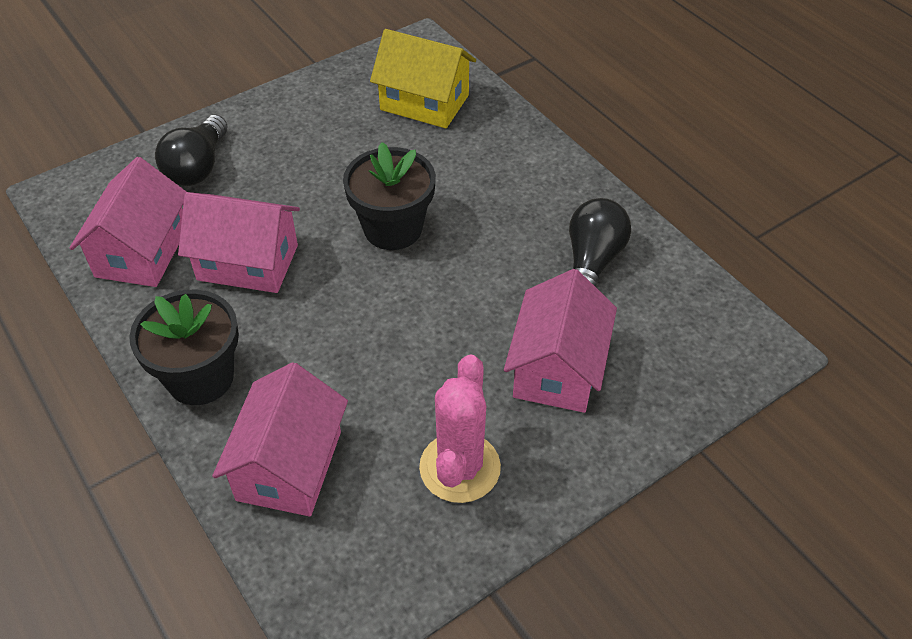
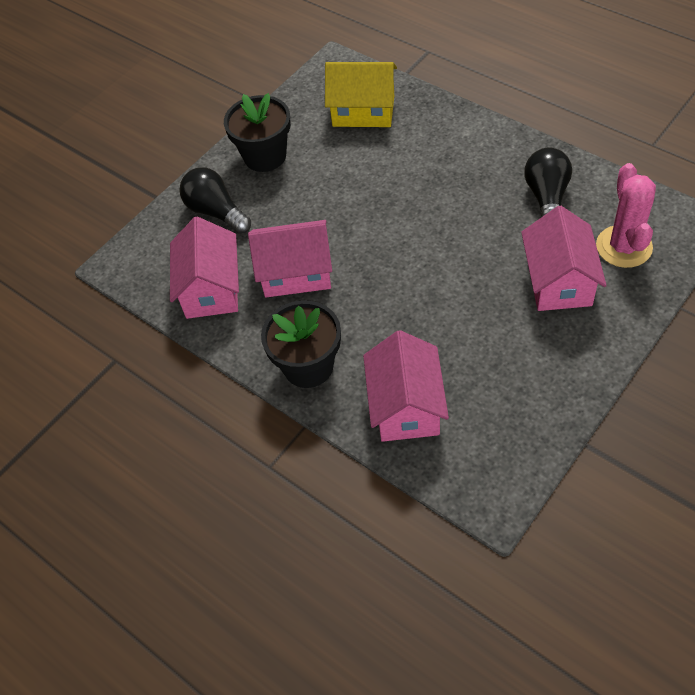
camera: 10 degrees left, 5 degrees up
black light bulb [155,115,227,186] -> black light bulb turned 135 degrees clockwise [179,167,251,234]
black flower pot [343,142,436,250] -> black flower pot moved to [224,93,291,172]
pink cactus [419,354,501,503] -> pink cactus moved to [596,163,656,268]

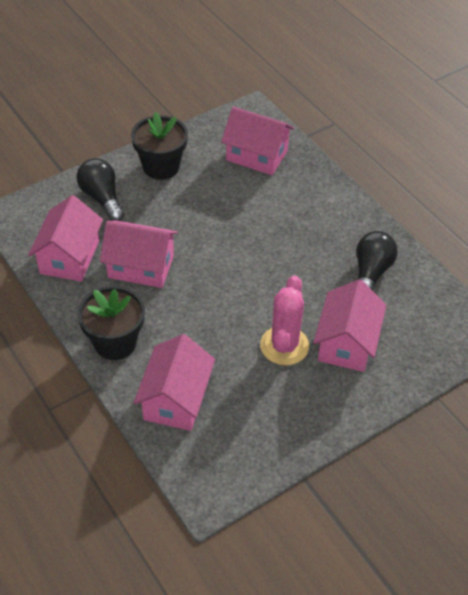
camera: 10 degrees right, 5 degrees down
yellow house [325,62,397,127] -> pink house [221,107,294,175]
pink cactus [596,163,656,268] -> pink cactus moved to [260,276,309,365]

